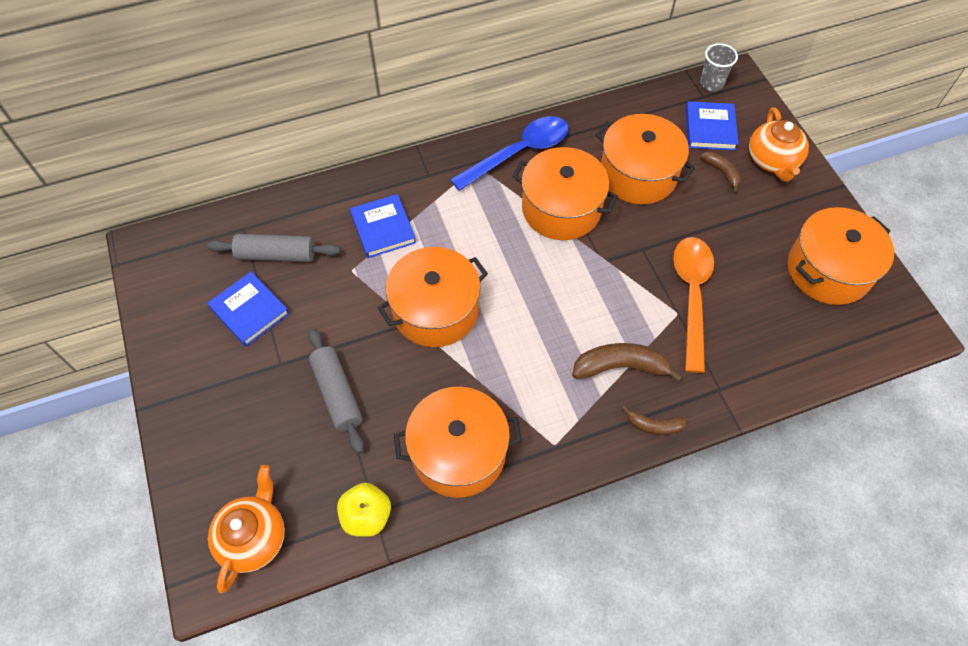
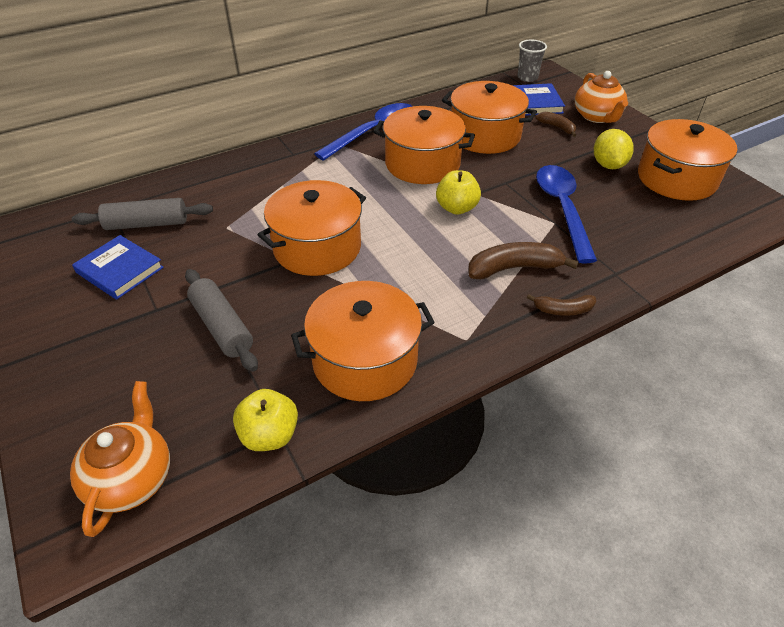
camera: 10 degrees left, 15 degrees down
blue book [350,194,416,258] -> none
orange spoon [673,237,714,373] -> blue spoon [536,165,597,263]
none -> yellow apple [436,170,481,215]
none -> yellow lemon [594,129,634,169]

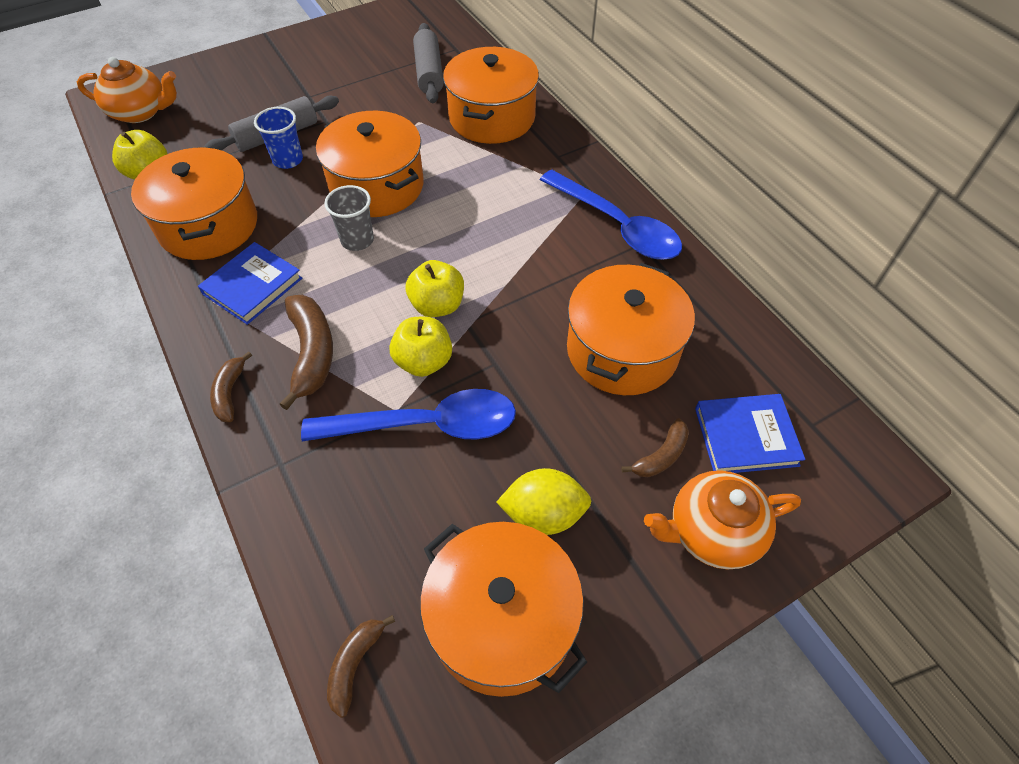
camera: 90 degrees right, 10 degrees up
blue book [72,235,164,300] -> blue book moved to [198,242,302,325]
orange pot [373,106,475,184] -> orange pot moved to [443,47,539,144]
grey cup [517,40,547,82] -> grey cup moved to [324,185,374,251]
none -> blue cup [254,107,303,169]
none -> brown banana [327,615,395,718]
none -> yellow apple [390,317,452,377]

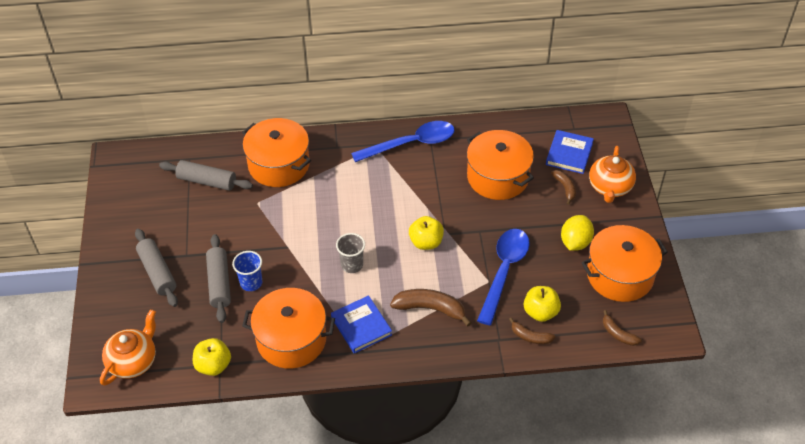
camera: 65 degrees left, 5 degrees down
brown banana [210,351,252,422] -> brown banana moved to [509,318,555,344]
orange pot [316,111,424,217] -> none
yellow apple [390,317,452,377] -> yellow apple moved to [524,286,561,322]
none -> grey rolling pin [135,229,178,307]

